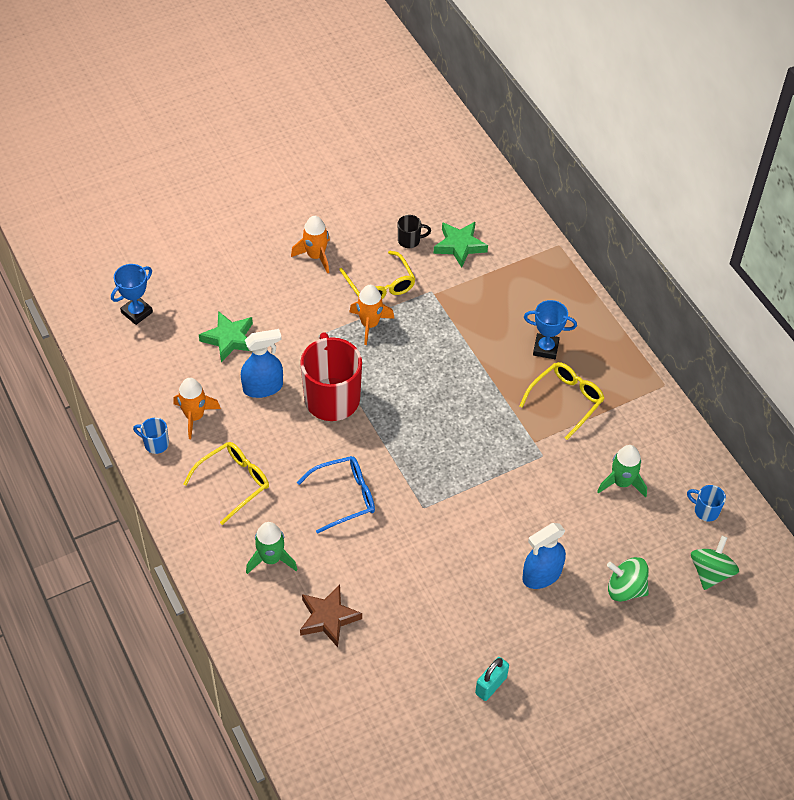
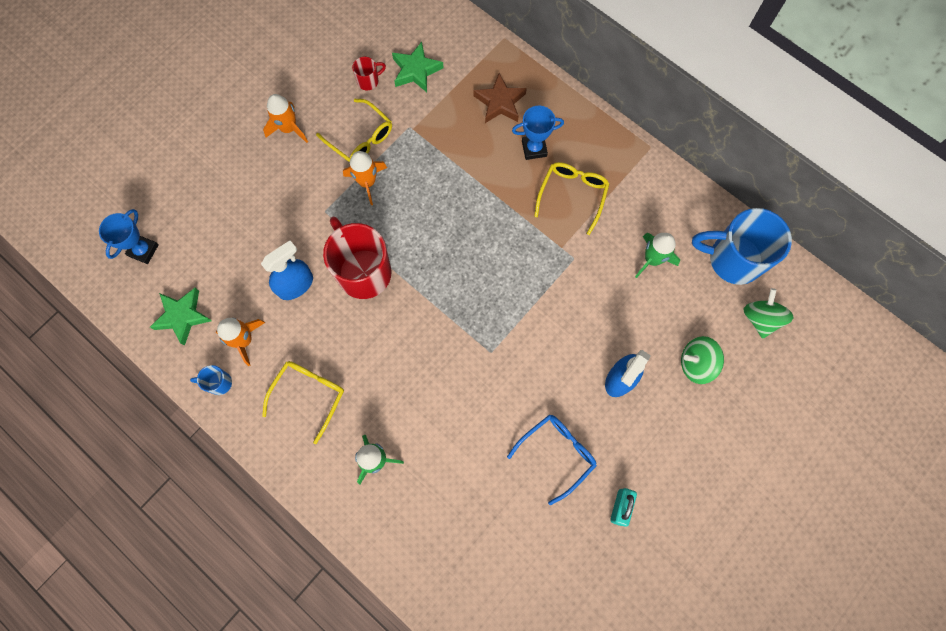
camera: 20 degrees left, 20 degrees up
green star [199,311,253,362] -> green star moved to [150,288,212,346]
blue glasses [297,456,375,534] -> blue glasses moved to [507,414,597,505]
brown star [300,585,362,647] -> brown star moved to [473,73,527,123]
black mug [398,215,431,248] -> red mug [352,57,386,90]
blue mug [687,485,726,522] -> blue mug [692,208,792,285], size x2.33

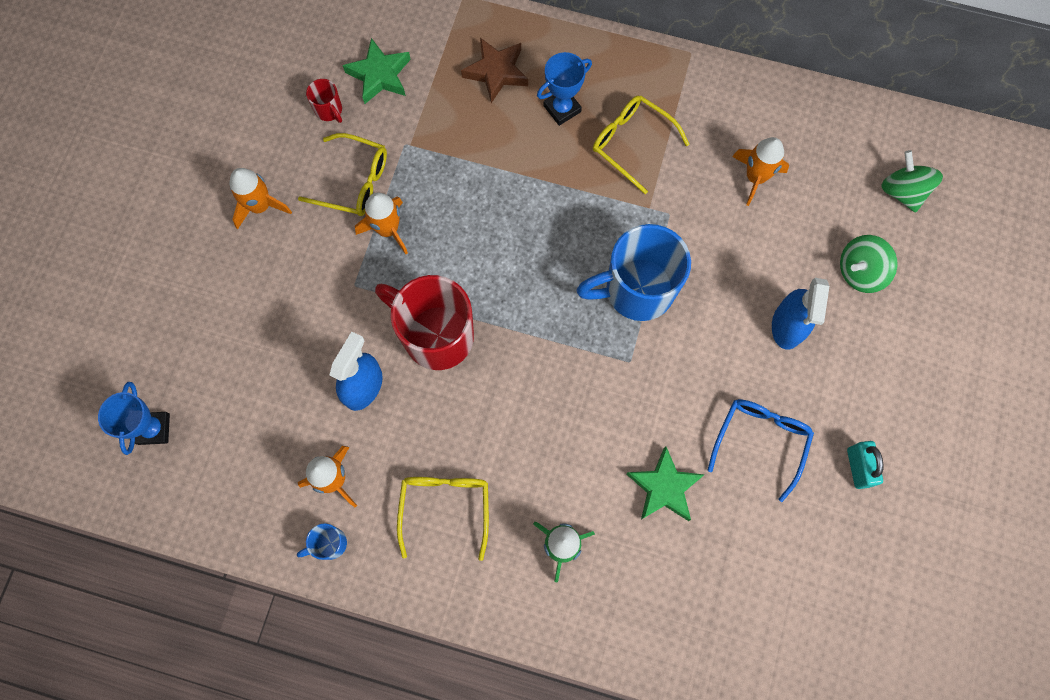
camera: 25 degrees left, 0 degrees up
green star [150,288,212,346] -> green star moved to [627,446,704,521]
red mug [352,57,386,90] -> red mug turned 105 degrees clockwise [306,79,342,123]
yellow glasses [534,162,609,235] -> yellow glasses turned 45 degrees counterclockwise [593,96,690,194]
green rocket [635,233,680,278] -> orange rocket [732,137,789,206]
blue mug [692,208,792,285] -> blue mug moved to [576,224,691,321]

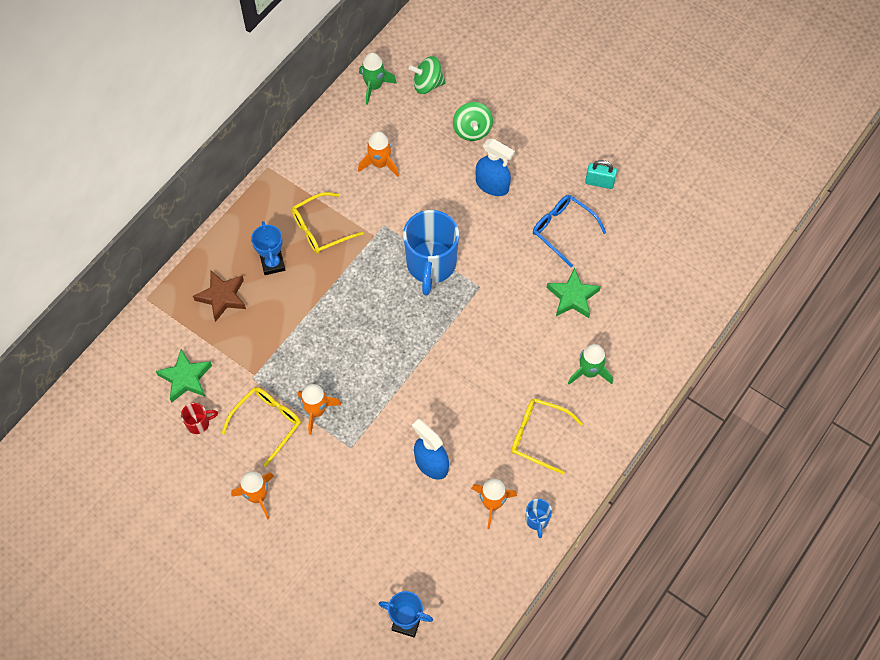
camera: 70 degrees left, 10 degrees down
red mug [375,275,474,370] -> none
none -> green rocket [359,52,397,105]

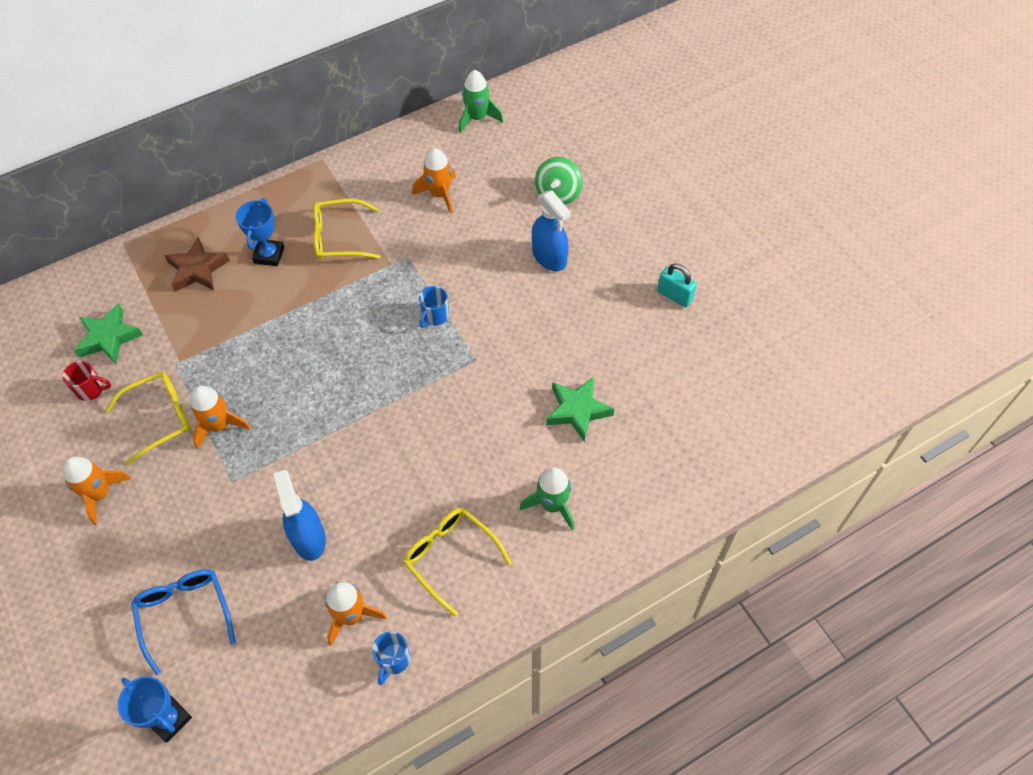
camera: 25 degrees right, 5 degrees down
blue mug [403,210,459,296] -> blue mug [419,286,449,328], size x0.43
green spinning top [408,56,446,94] -> none
blue glasses [533,195,607,267] -> blue glasses moved to [131,569,236,675]

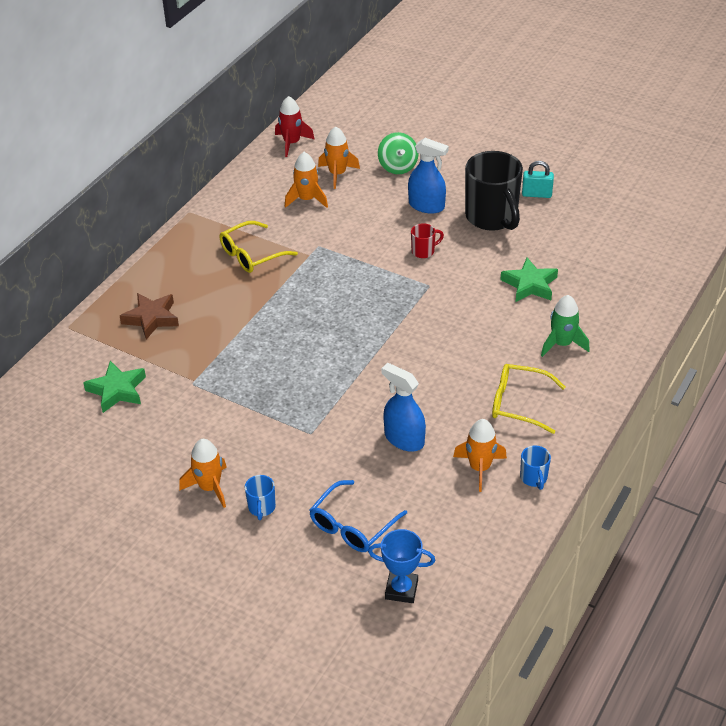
camera: 30 degrees left, 15 degrees down
red mug [62,361,111,401] -> red mug moved to [411,223,444,258]
yellow glasses [106,372,191,465] -> none
blue glasses [131,569,236,675] -> blue glasses turned 90 degrees counterclockwise [309,480,407,552]
orange rocket [190,386,251,449] -> orange rocket moved to [318,126,360,189]
blue trophy [236,198,284,266] -> none
blue mug [419,286,449,328] -> blue mug moved to [245,475,276,520]
green rocket [459,70,503,133] -> red rocket [275,96,315,157]
none -> black mug [465,151,523,231]

